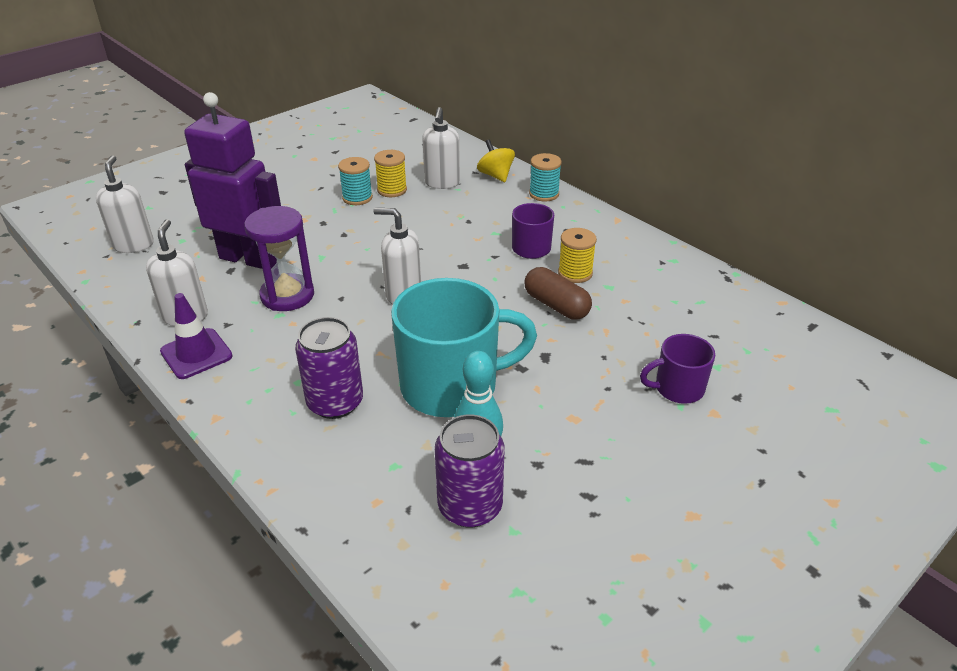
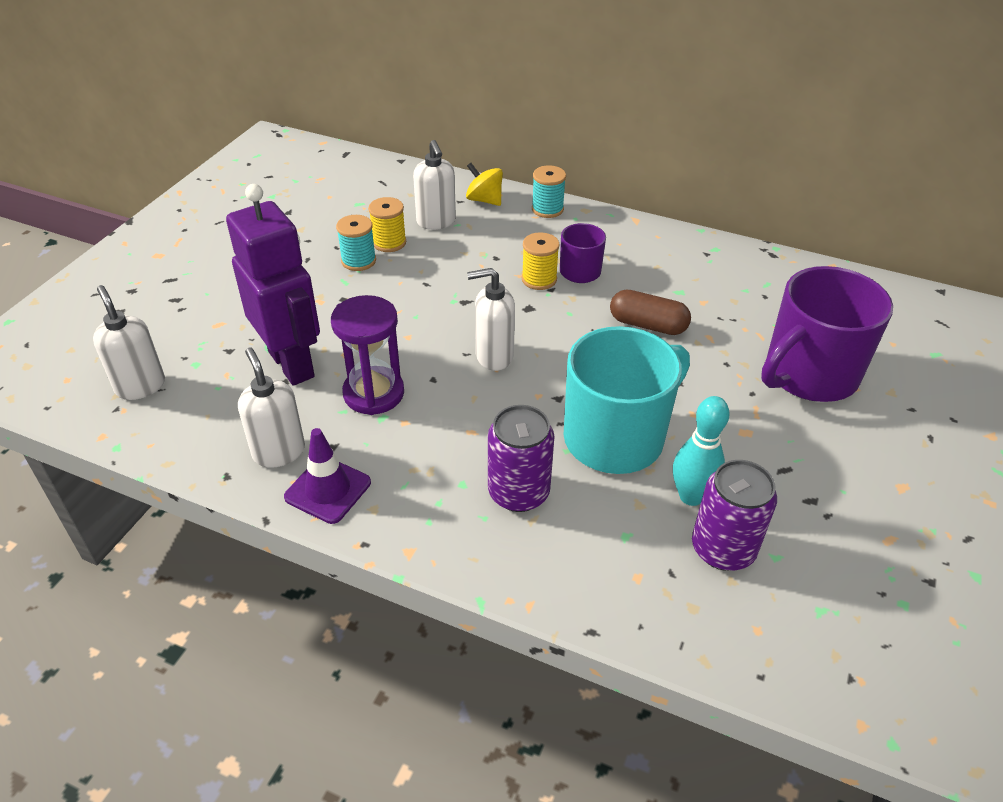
camera: 25 degrees left, 5 degrees up
purple robot [184,92,281,269] -> purple robot turned 60 degrees clockwise [226,184,320,386]
yellow spool [558,228,597,283] -> yellow spool moved to [522,232,560,290]
purple mug [640,334,715,404] -> purple mug [761,266,893,402], size x1.97

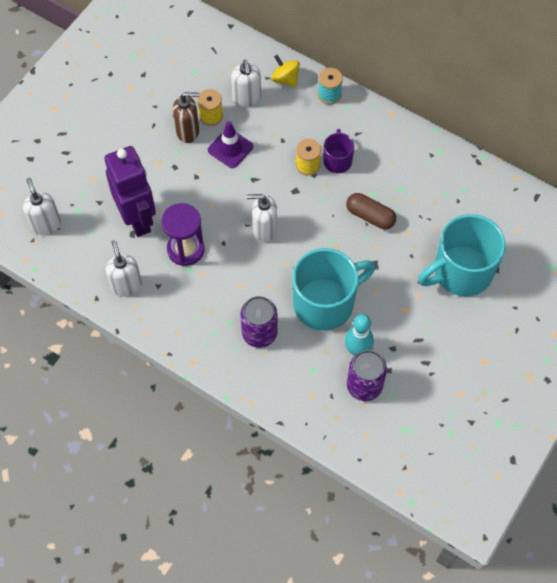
camera: 10 degrees right, 20 degrees up
purple traffic cone [284,428,371,524] -> purple traffic cone moved to [208,121,253,168]
turquoise spool [336,215,376,271] -> brown soap dispenser [173,92,200,143]
purple mug [761,266,893,402] -> turquoise mug [418,214,506,296]

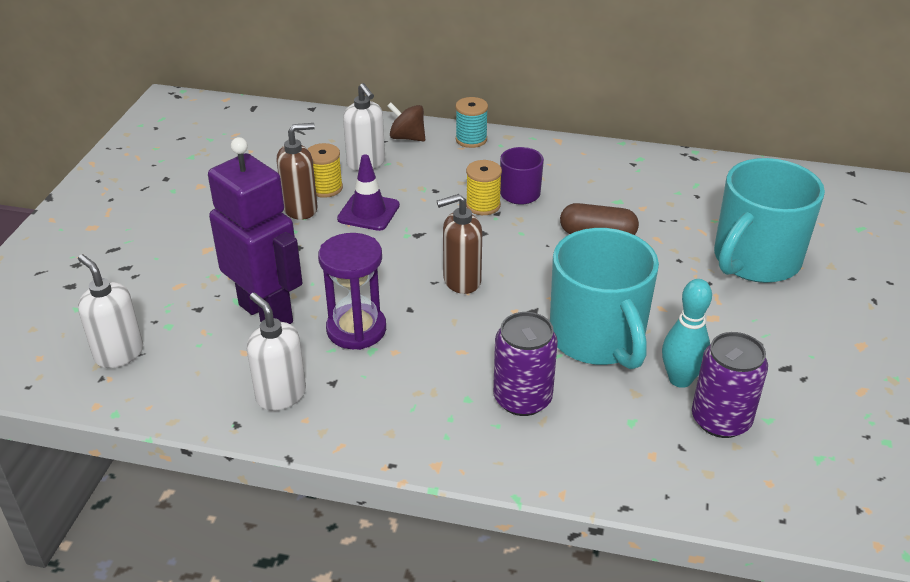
camera: 20 degrees left, 25 degrees down
white soap dispenser [247,194,277,242] -> brown soap dispenser [437,194,482,294]
yellow spinning top [271,55,300,88] -> brown spinning top [388,103,425,141]
turquoise mug [292,248,375,331] -> turquoise mug turned 120 degrees clockwise [550,228,659,370]

